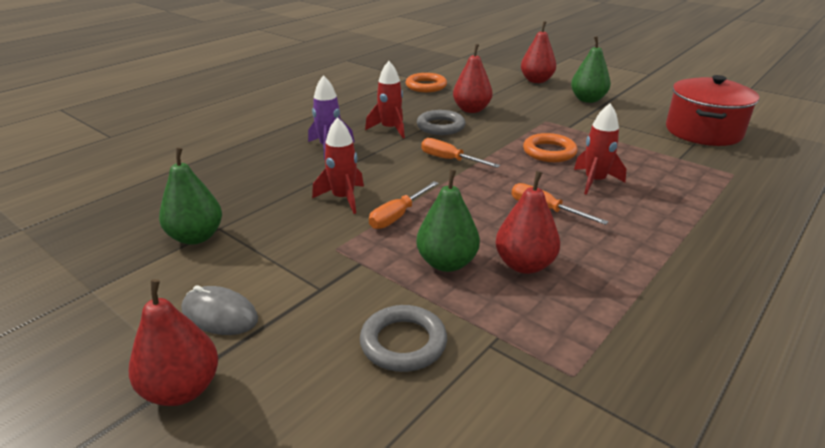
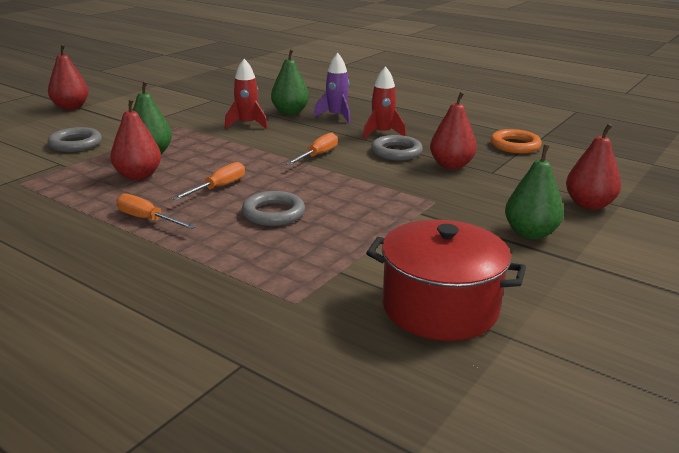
camera: 85 degrees right, 5 degrees down
green pear [159,148,222,245] -> green pear moved to [271,49,309,115]
grey mouse [182,285,258,335] -> none
orange screwdriver [369,181,439,229] -> orange screwdriver moved to [116,194,196,229]
orange ring [523,133,578,162] -> none
red rocket [574,103,626,195] -> grey ring [242,191,305,226]

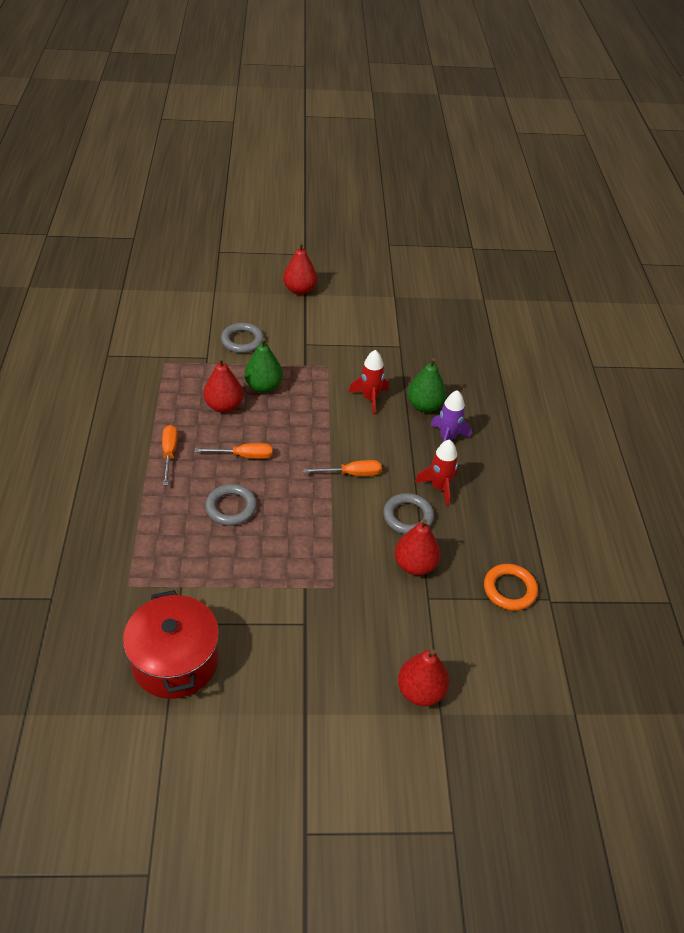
camera: 50 degrees right, 20 degrees up
green pear [505,145,564,239] -> none

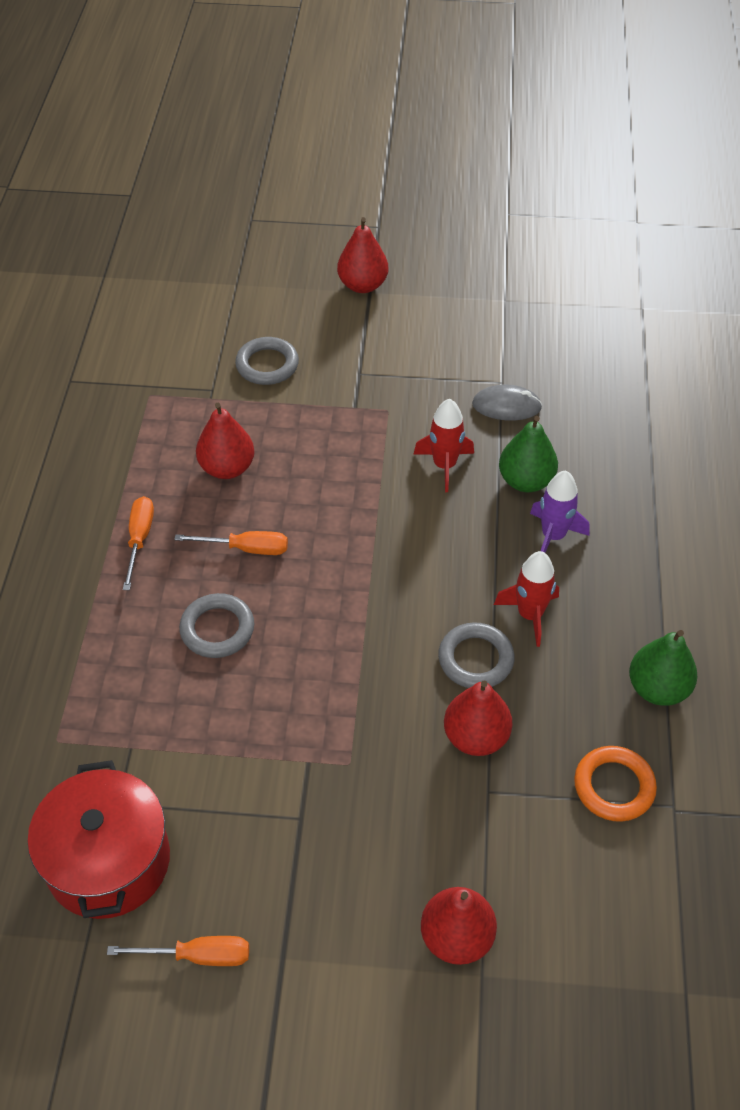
camera: 10 degrees right, 5 degrees up
green pear [244,338,283,393] -> green pear moved to [629,630,697,706]
orange screwdriver [303,460,382,476] -> orange screwdriver moved to [107,936,249,966]
none -> grey mouse [472,385,542,420]

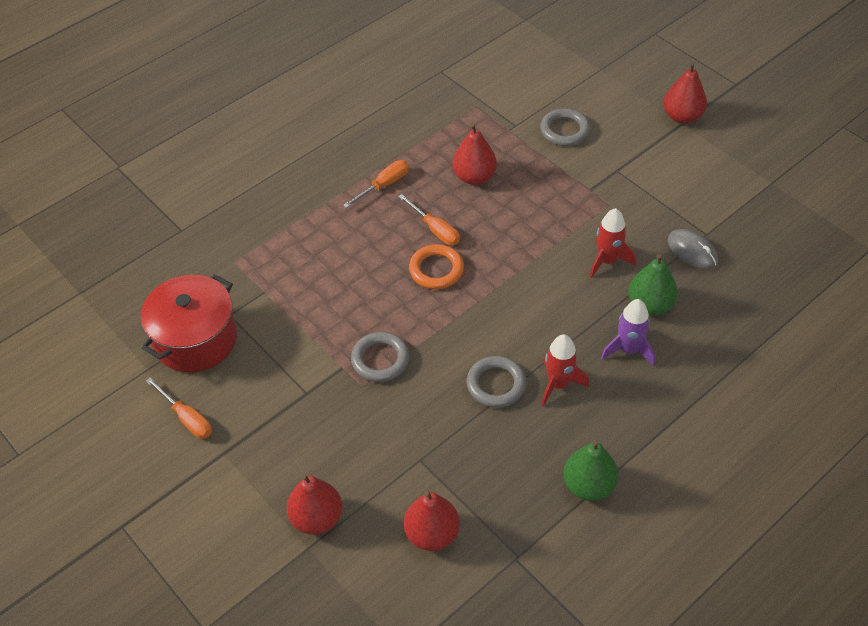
camera: 45 degrees right, 0 degrees up
grey ring [179,593,254,658] -> grey ring moved to [351,332,409,382]
red pear [444,680,512,756] -> red pear moved to [404,491,460,551]
orange ring [574,746,657,822] -> orange ring moved to [409,244,464,289]

